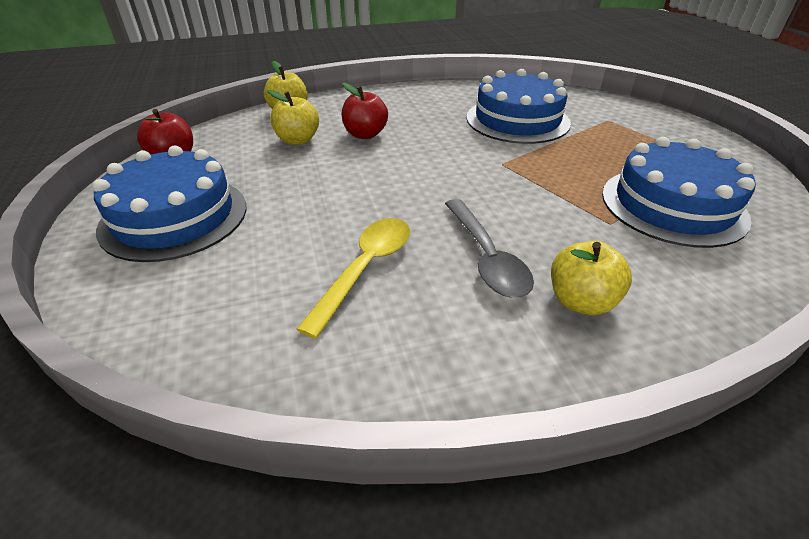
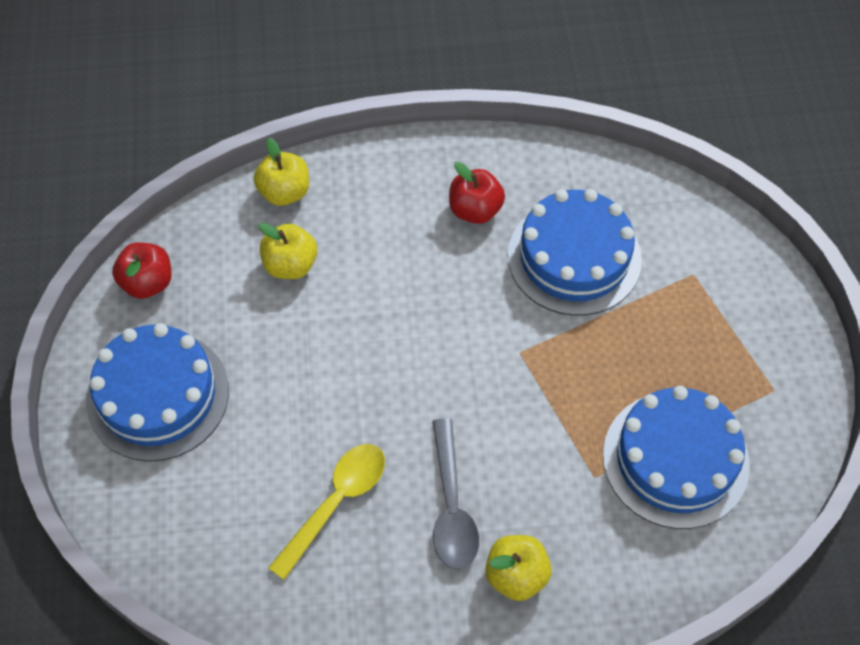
camera: 10 degrees right, 20 degrees up
red apple [342,83,388,139] -> red apple moved to [449,162,505,224]

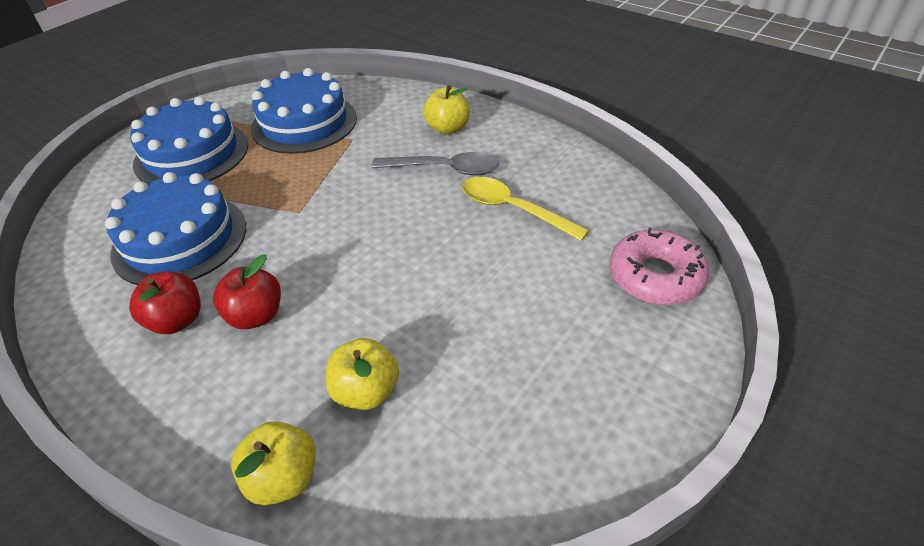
camera: 135 degrees left, 15 degrees down
blue cake [86,323,229,462] -> blue cake moved to [130,96,248,183]
red apple [112,242,172,299] -> red apple moved to [213,254,281,329]
yellow spoon [268,444,385,580] -> yellow spoon turned 45 degrees clockwise [462,177,589,241]
grey spoon [432,418,479,569] -> grey spoon turned 60 degrees clockwise [371,152,499,175]
none -> pink donut [610,227,709,305]

